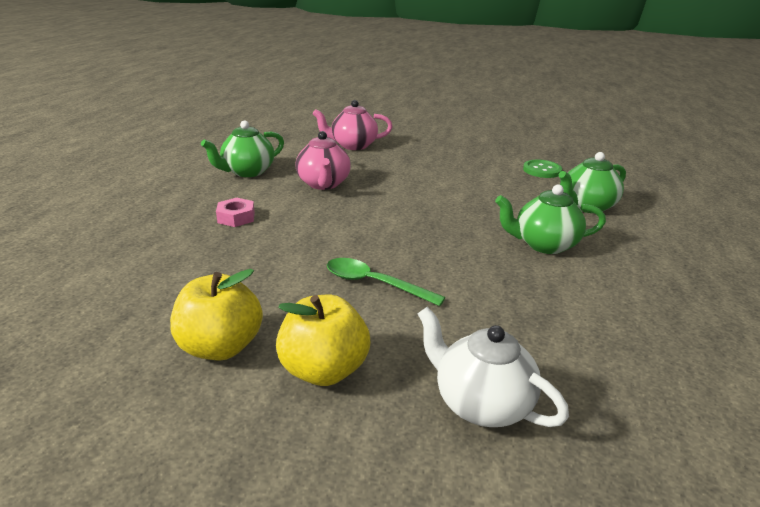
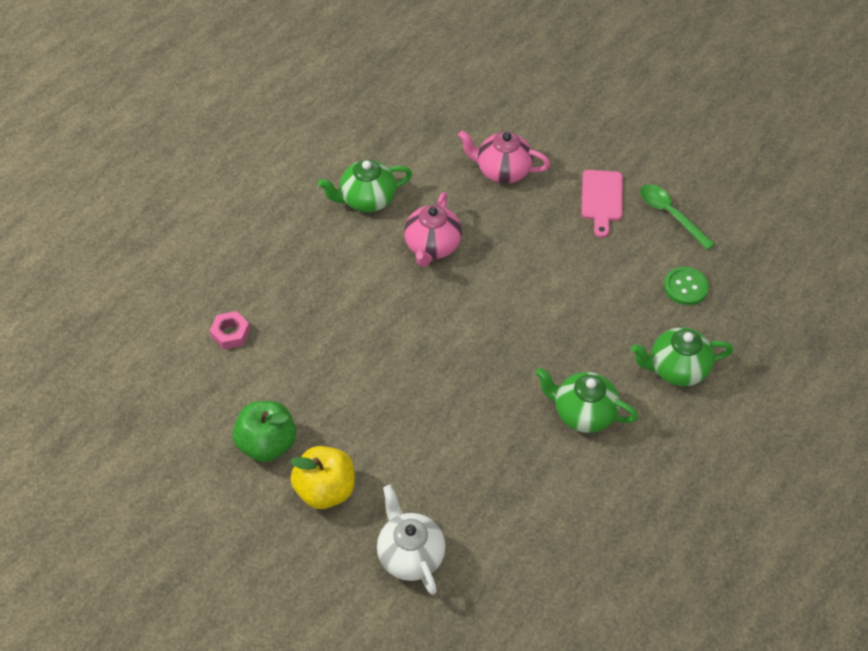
camera: 25 degrees right, 25 degrees up
yellow apple [170,269,263,360] -> green apple [232,401,296,462]
pink nut [216,198,255,227] -> pink nut moved to [210,311,250,349]
green spoon [327,258,446,306] -> green spoon moved to [640,184,715,250]
none -> pink cutting board [581,170,623,238]

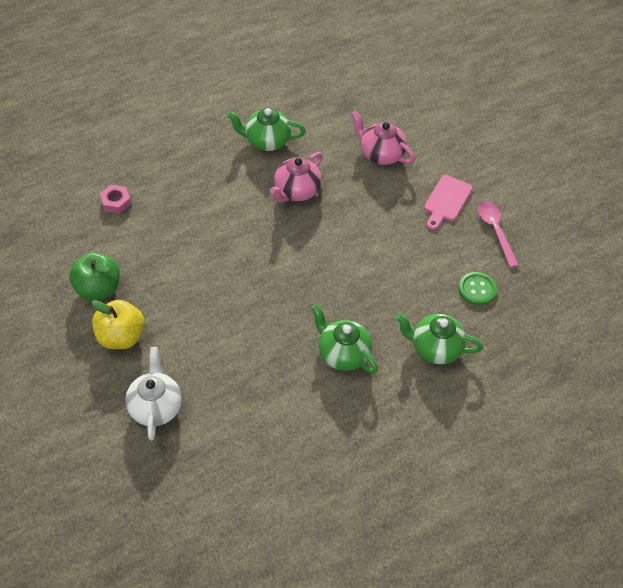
camera: 20 degrees right, 0 degrees up
green spoon [640,184,715,250] -> pink spoon [478,201,519,268]

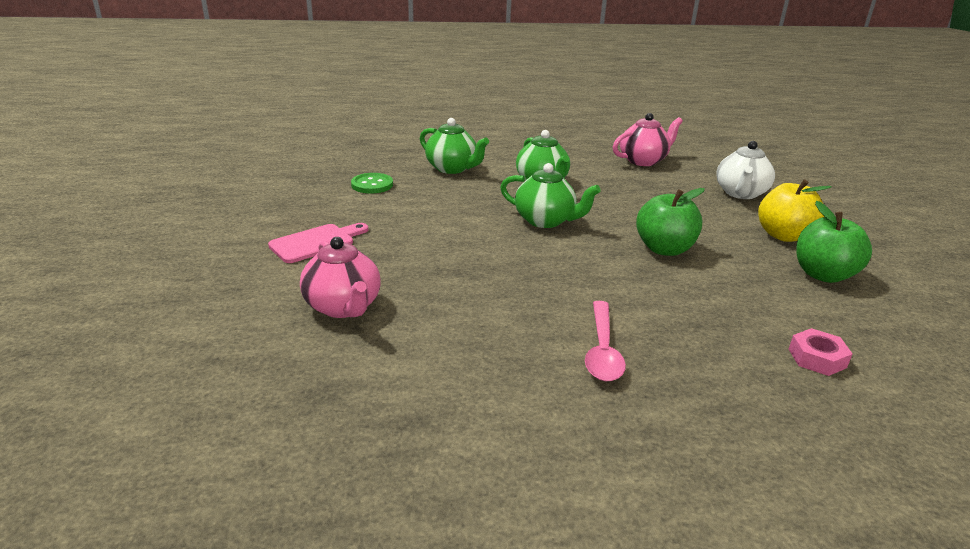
camera: 155 degrees left, 25 degrees down
green teapot [227,108,306,151] -> green teapot moved to [500,163,601,228]
pink teapot [270,152,323,203] -> pink teapot moved to [613,113,683,166]
pink spoon [478,201,519,268] -> pink spoon moved to [585,301,626,381]
none -> green apple [636,188,705,256]

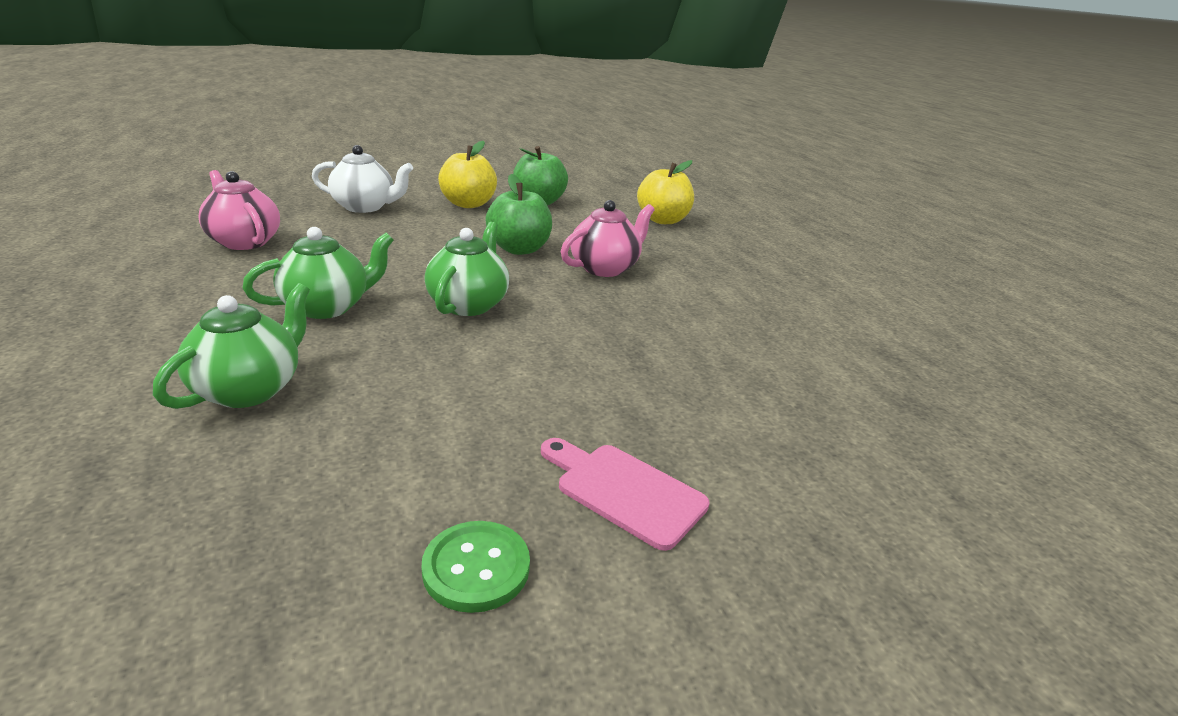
camera: 105 degrees left, 0 degrees up
pink teapot [300,237,381,318] -> pink teapot moved to [561,200,655,277]
green button [351,173,393,194] -> green button moved to [421,521,530,613]
pink spoon [585,301,626,381] -> none
pink nut [789,328,853,376] -> yellow apple [637,160,694,224]

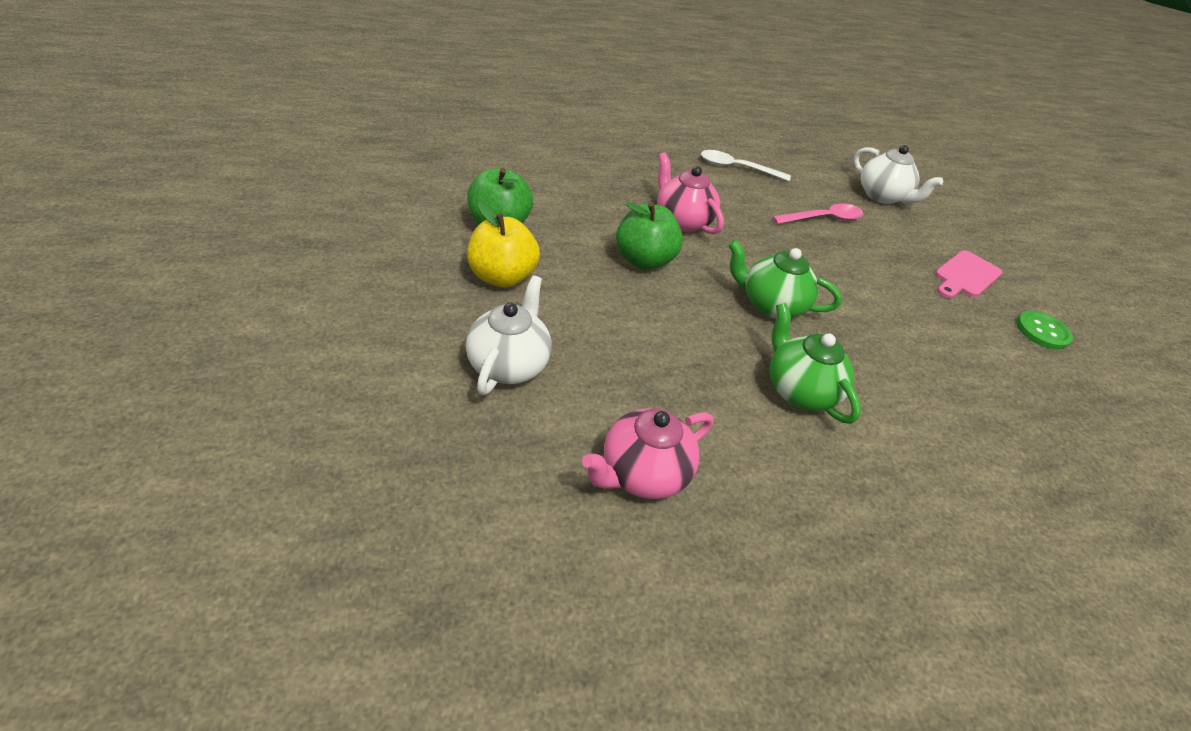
camera: 85 degrees left, 15 degrees up
green teapot [153,283,310,409] -> none
yellow apple [637,160,694,224] -> none
none -> white spoon [701,150,791,181]
none -> pink spoon [772,203,863,224]
none -> white teapot [853,145,943,204]

